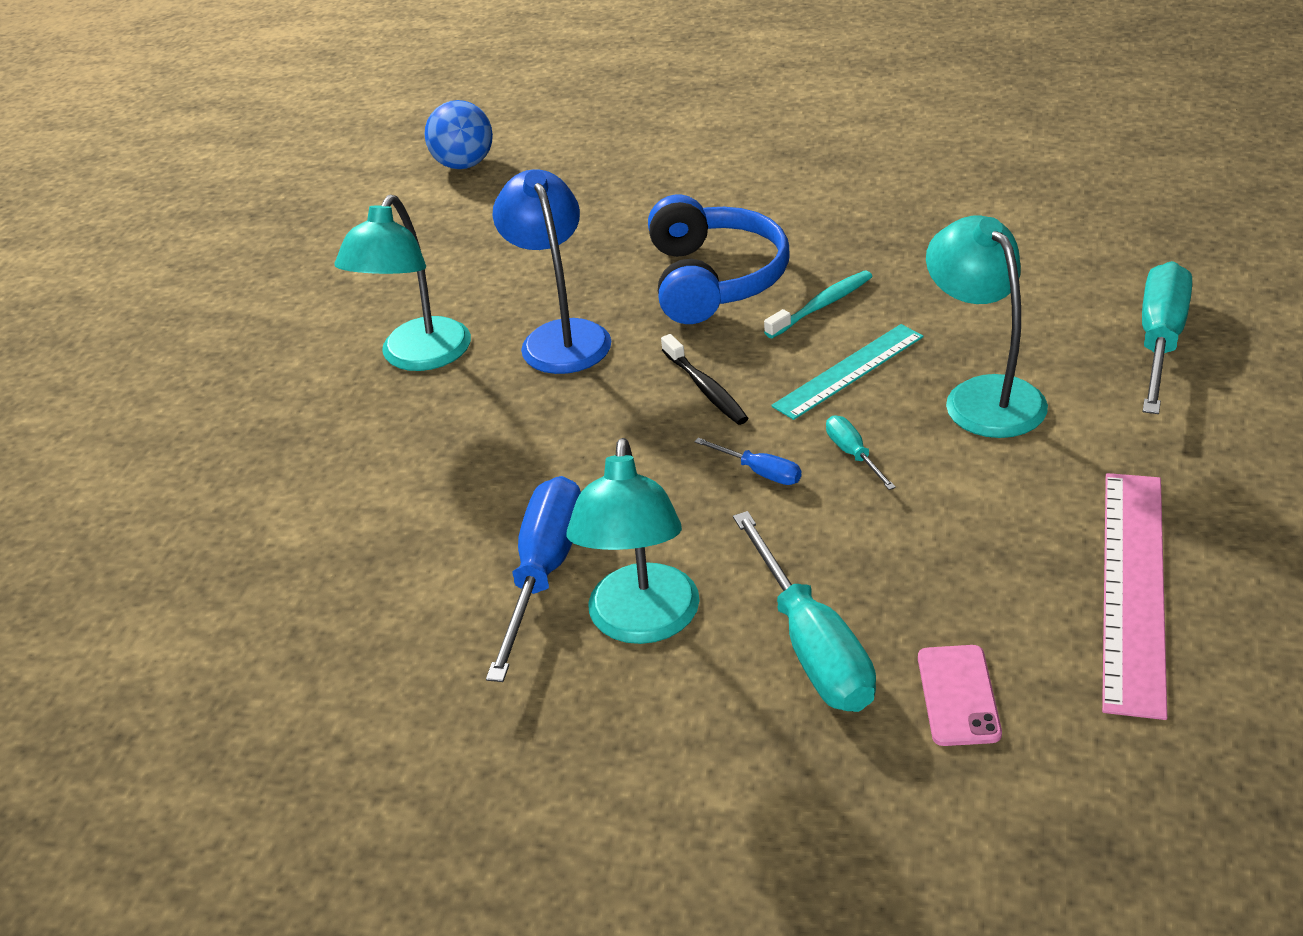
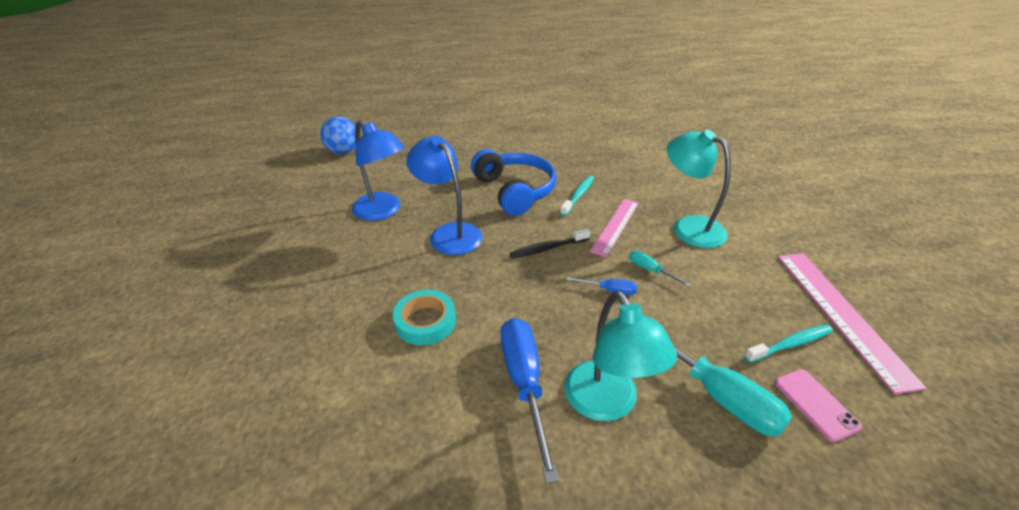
camera: 25 degrees left, 0 degrees up
turquoise lamp [335,195,471,371] -> none
black toothbrush [661,334,749,425] -> black toothbrush turned 120 degrees clockwise [510,228,590,258]
turquoise ruler [771,324,924,420] -> pink ruler [590,199,639,257]
turquoise screwdriver [1142,261,1192,414] -> none
none -> blue lamp [352,120,404,221]
none -> turquoise tape [393,290,456,345]
none -> turquoise toothbrush [744,324,833,363]

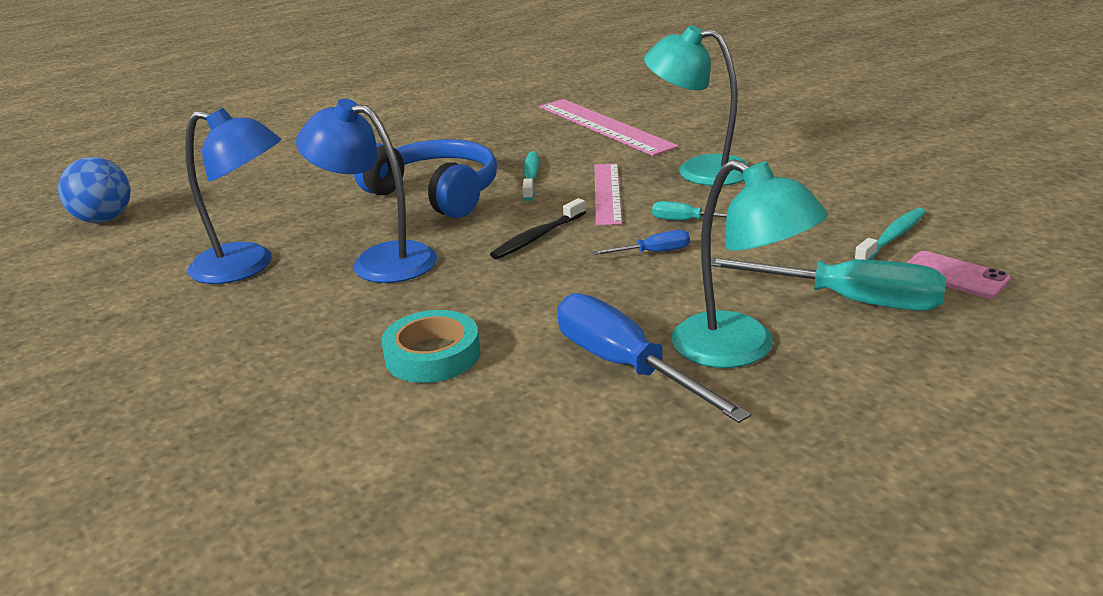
camera: 25 degrees left, 10 degrees down
pink ruler [778,253,927,394] -> pink ruler moved to [540,99,679,156]

